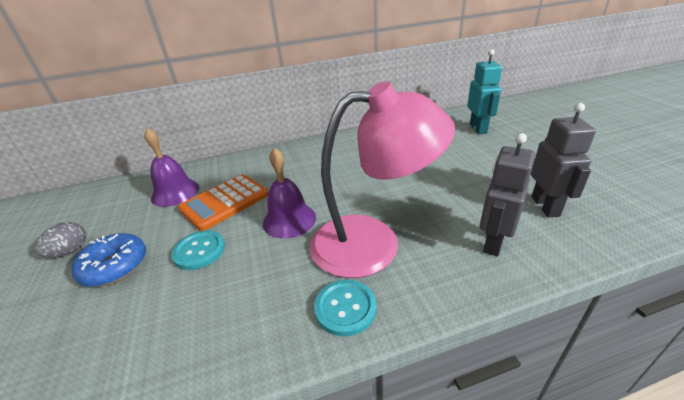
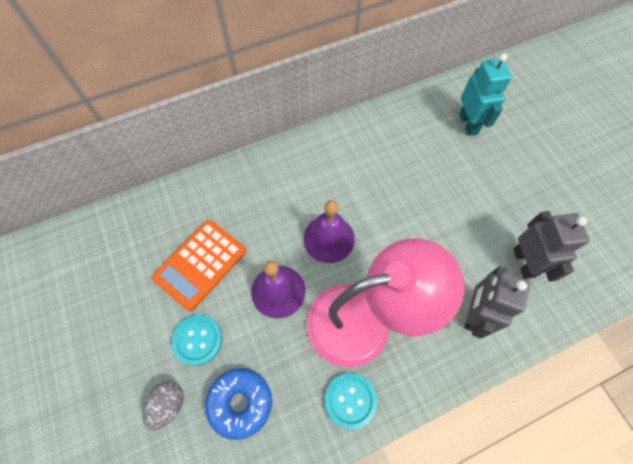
camera: 10 degrees left, 30 degrees up
grey egg [35,222,87,258] -> grey egg moved to [143,381,184,430]
blue donut [71,233,146,287] -> blue donut moved to [205,368,272,440]
purple bell [144,128,199,207] -> purple bell moved to [303,200,355,263]

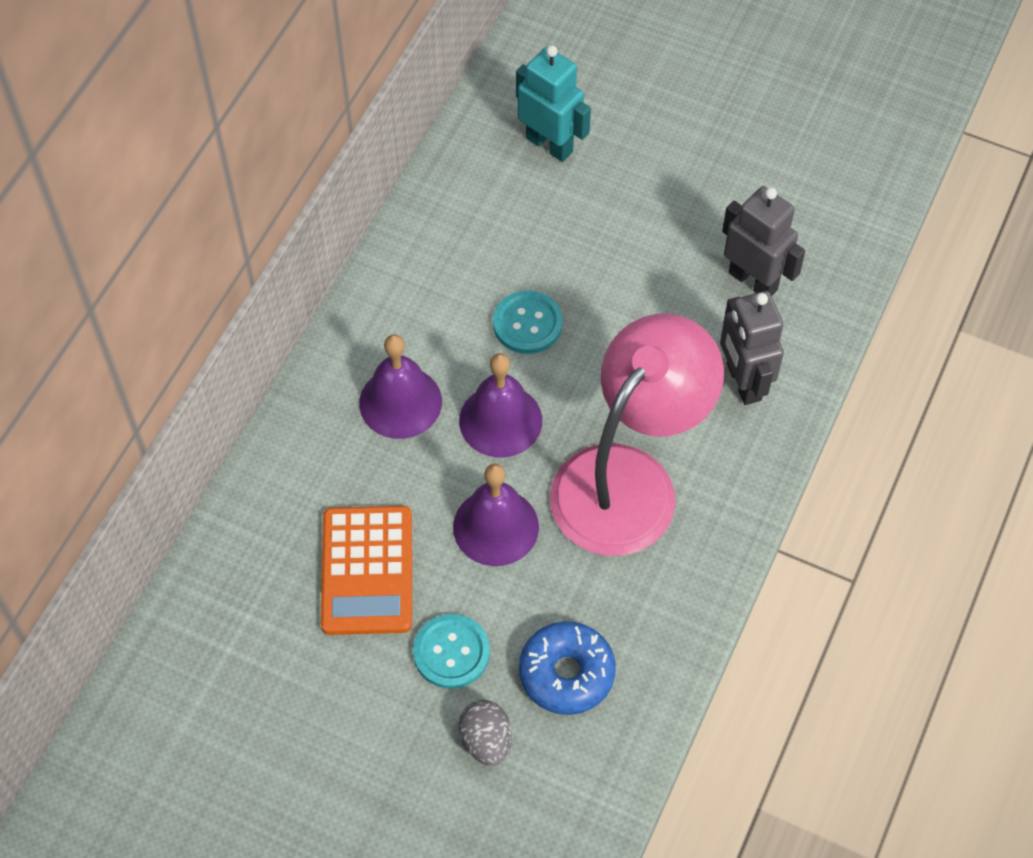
camera: 40 degrees left, 5 degrees down
turquoise button [325,373,377,430] -> turquoise button moved to [493,290,563,354]
none -> purple bell [359,334,442,439]

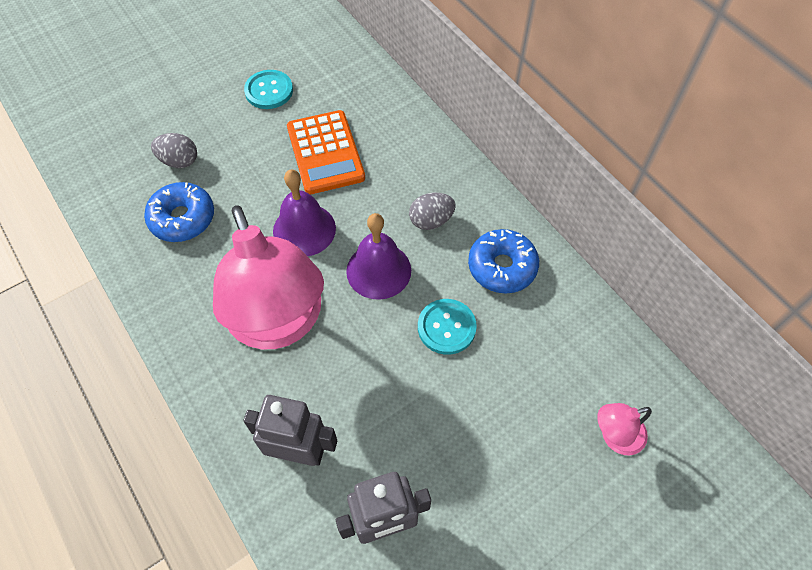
camera: 120 degrees right, 0 degrees up
orange calculator [321,506,412,635] -> orange calculator turned 135 degrees counterclockwise [287,110,365,194]
purple bell [359,334,442,439] -> grey egg [409,193,456,230]
turquoise button [413,614,490,689] -> turquoise button moved to [244,70,293,109]
turquoise robot [516,45,591,162] -> pink lamp [597,403,652,455]
none -> blue donut [468,229,539,293]

